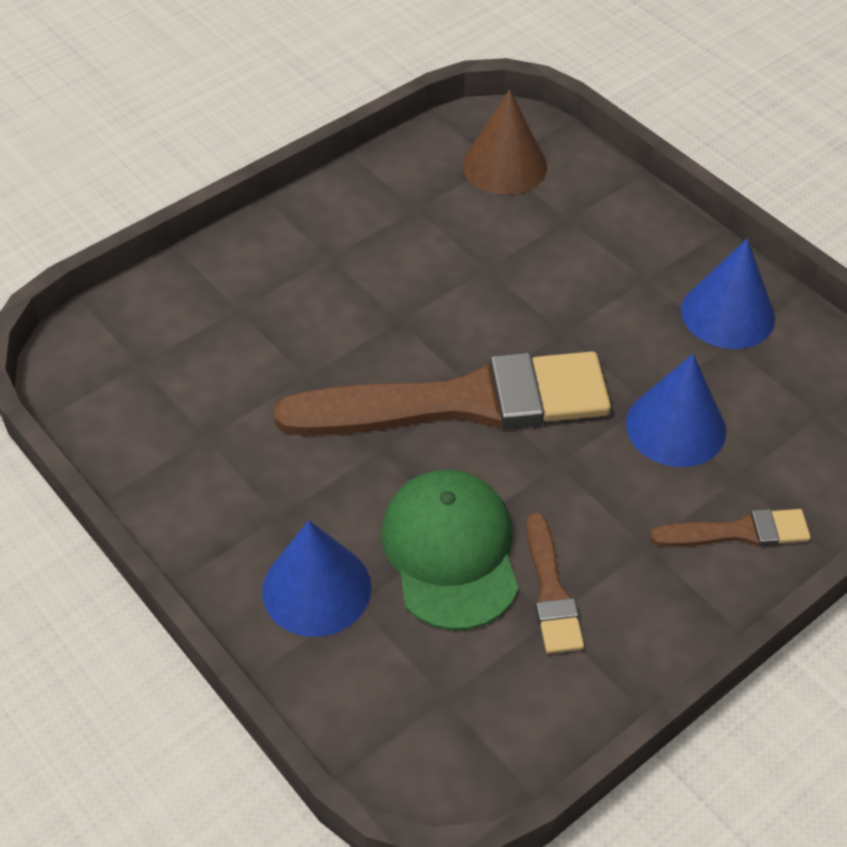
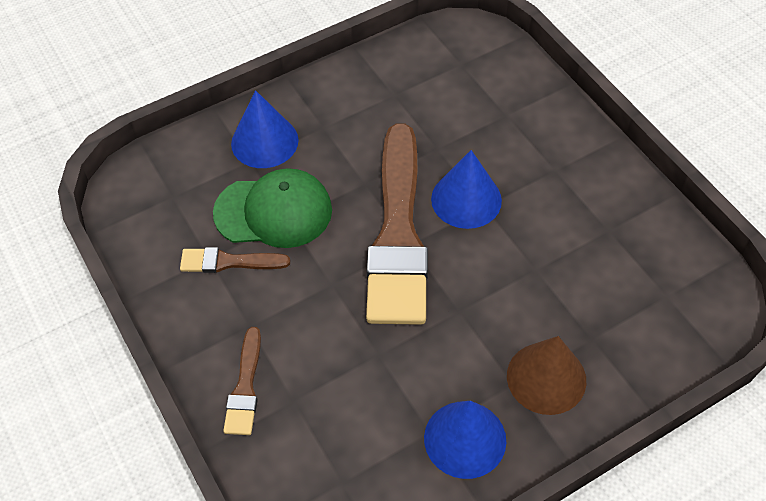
camera: 100 degrees right, 5 degrees up
brown cone [463,89,547,195] -> brown cone moved to [507,336,586,415]
blue cone [626,354,726,467] -> blue cone moved to [431,150,502,229]

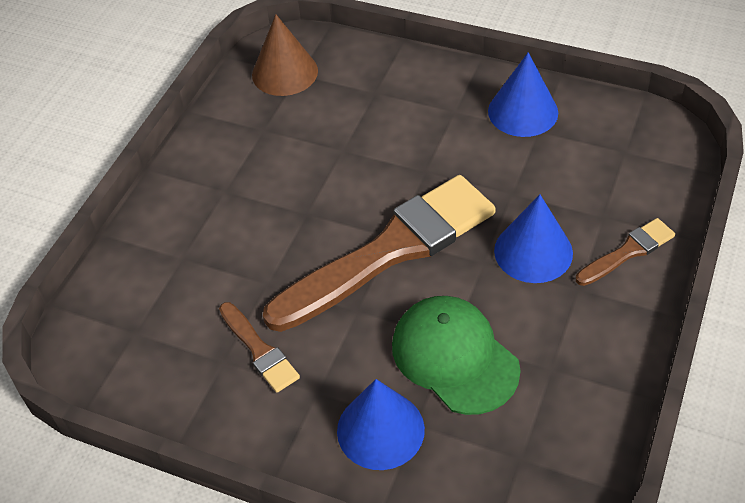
camera: 125 degrees left, 5 degrees down
brown brush [180,247,290,273] -> brown brush moved to [219,302,300,393]
blue cone [431,150,502,229] -> blue cone moved to [494,195,573,283]
brown cone [507,336,586,415] -> brown cone moved to [252,14,318,96]

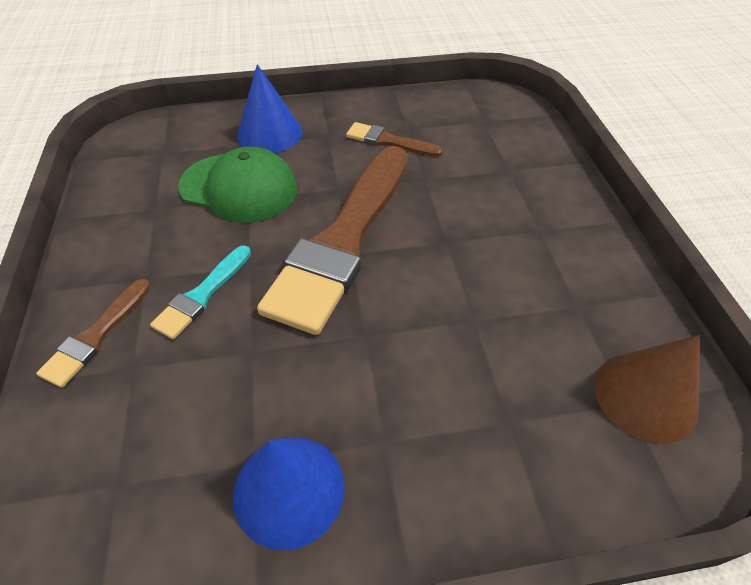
camera: 145 degrees right, 0 degrees up
blue cone [494,195,573,283] -> turquoise brush [150,245,251,340]

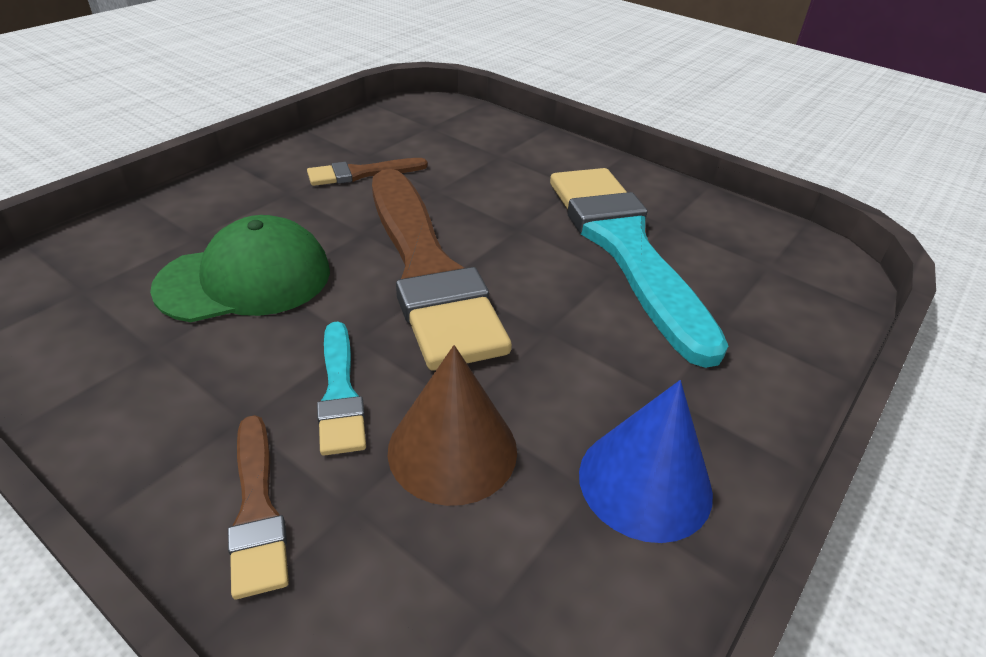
camera: 45 degrees left, 10 degrees down
blue cone [237,64,303,153] -> none
brown cone [595,335,699,444] -> brown cone moved to [388,345,517,506]
none -> turquoise brush [550,168,728,368]

